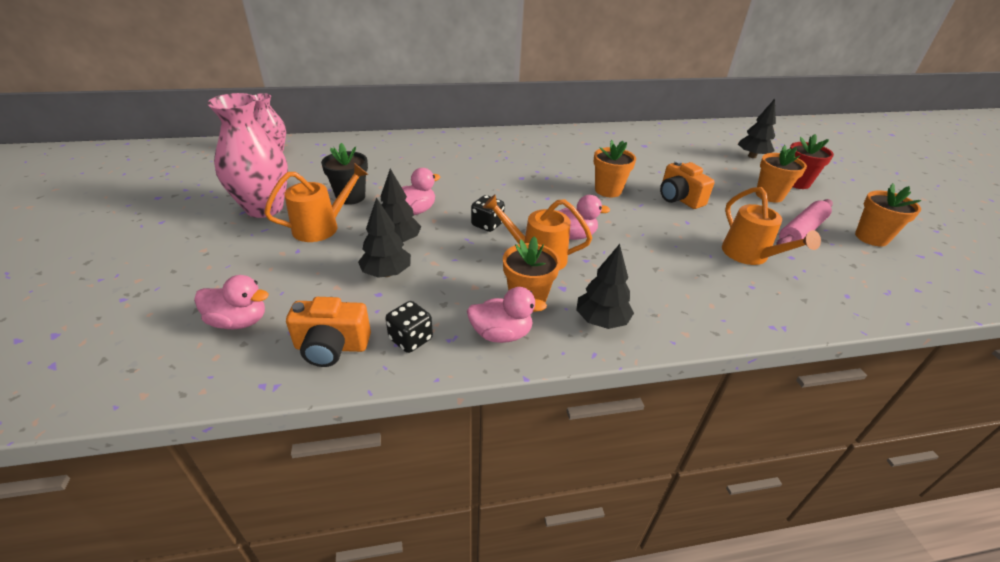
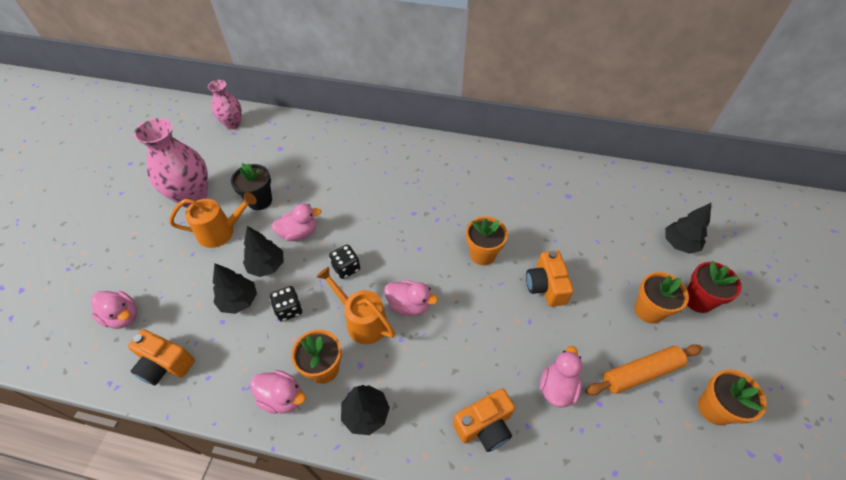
camera: 25 degrees right, 15 degrees up
black dice [386,301,433,353] -> black dice moved to [270,286,302,322]
orange watering can [722,187,821,265] -> pink duck [540,346,582,408]
pink rolling pin [776,199,833,245] -> orange rolling pin [585,344,702,396]
none -> orange camera [453,388,515,452]

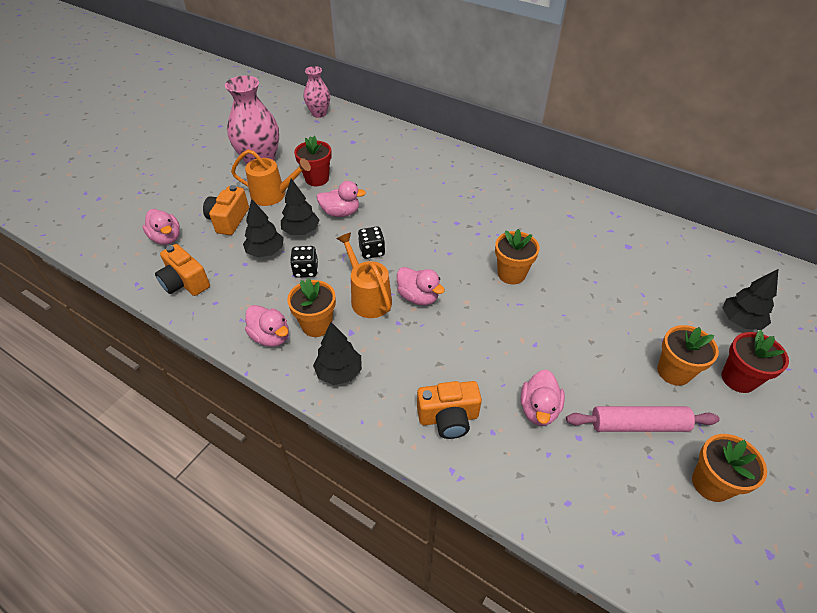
camera: 20 degrees right, 5 degrees down
black flower pot [231,163,272,210] -> red flower pot [294,136,332,186]
orange camera [526,251,574,307] -> orange camera moved to [203,185,249,235]
pink duck [540,346,582,408] -> pink duck turned 150 degrees clockwise [520,369,565,426]
orange rolling pin [585,344,702,396] -> pink rolling pin [566,406,720,432]

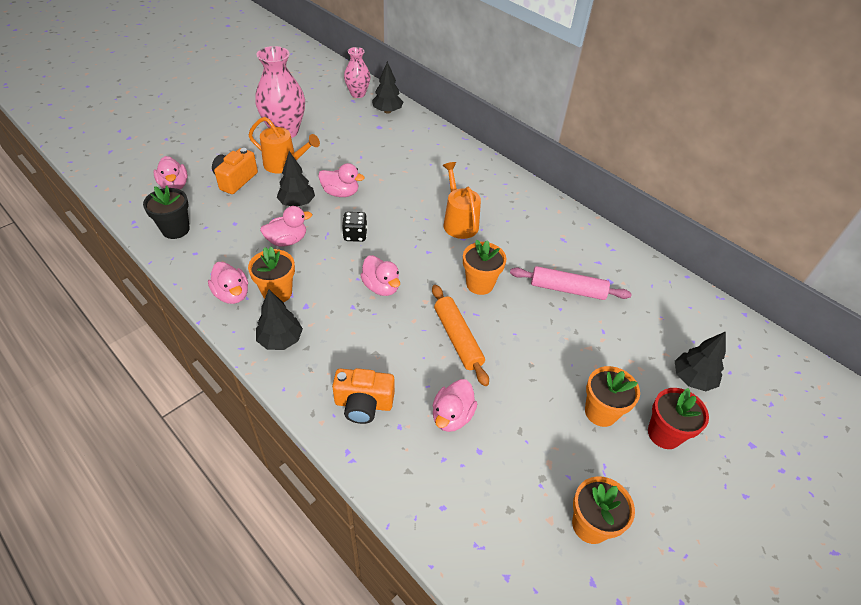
camera: 10 degrees right, 0 degrees up
orange camera [155,244,210,296] -> black flower pot [143,186,190,239]
black tree [243,199,284,258] -> black tree moved to [372,61,403,114]
black dice [290,246,318,278] -> pink duck [260,206,312,247]
red flower pot [294,136,332,186] -> none
orange watering can [336,232,392,318] -> orange watering can moved to [443,162,481,239]
pink rolling pin [566,406,720,432] -> pink rolling pin moved to [510,266,632,300]
none -> orange rolling pin [432,285,489,386]

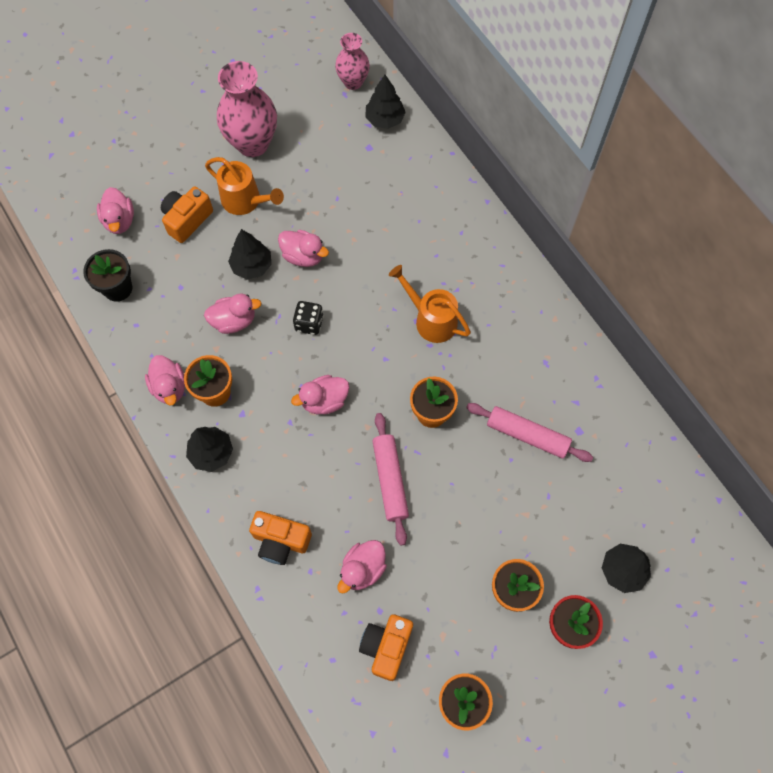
camera: 15 degrees right, 20 degrees up
pink duck [360,255,400,296] -> pink duck turned 90 degrees clockwise [291,375,349,414]
orange rolling pin [432,285,489,386] -> pink rolling pin [372,413,409,546]
orange watering can [443,162,481,239] -> orange watering can turned 45 degrees counterclockwise [389,265,471,343]
none -> orange camera [359,614,413,681]

